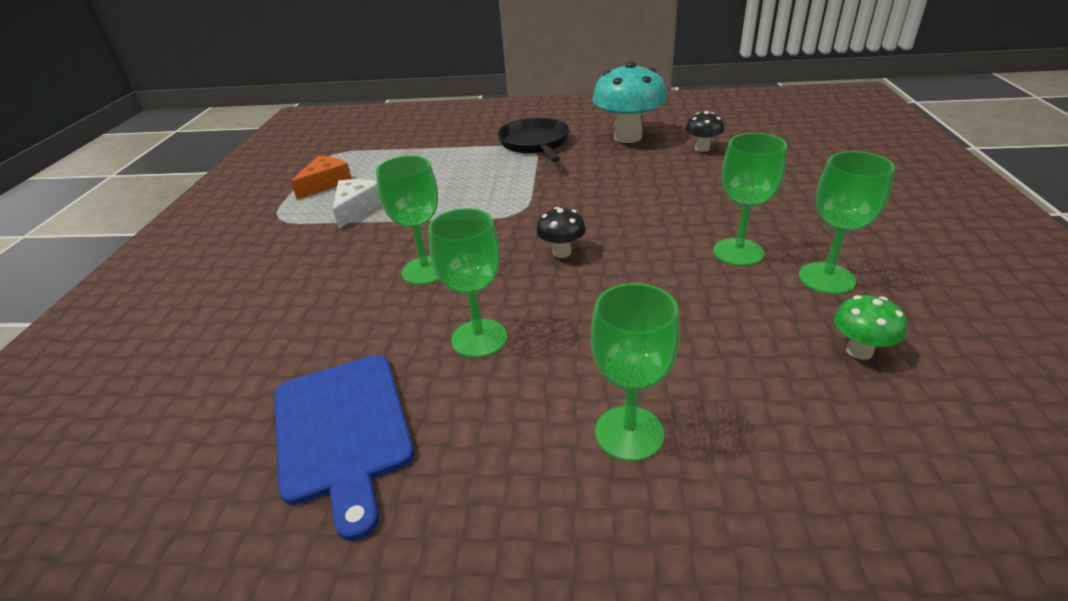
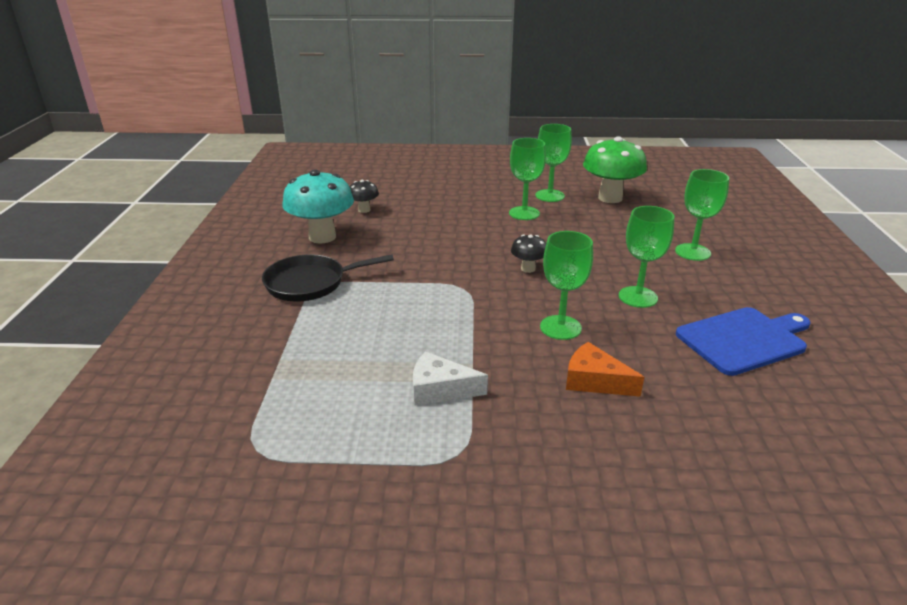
camera: 95 degrees left, 5 degrees down
orange cheese [290,156,352,200] -> orange cheese moved to [566,342,644,397]
green mushroom [834,295,907,360] -> green mushroom [583,136,647,203], size x2.03

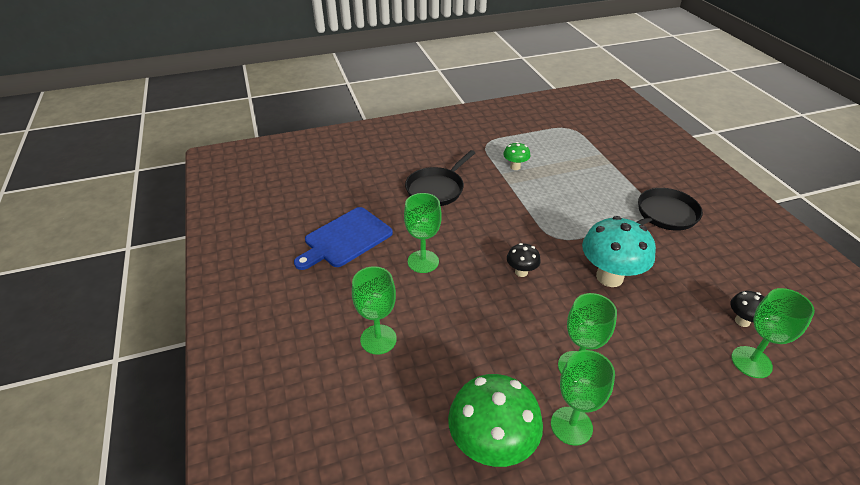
camera: 160 degrees right, 10 degrees up
turquoise mushroom [282,170,354,244] -> turquoise mushroom moved to [582,216,656,287]
white cheese [413,351,488,406] -> green mushroom [503,142,530,170]
green goblet [540,231,593,340] -> green goblet moved to [731,288,815,378]
orange cheese [566,342,644,397] -> black pan [405,150,475,206]

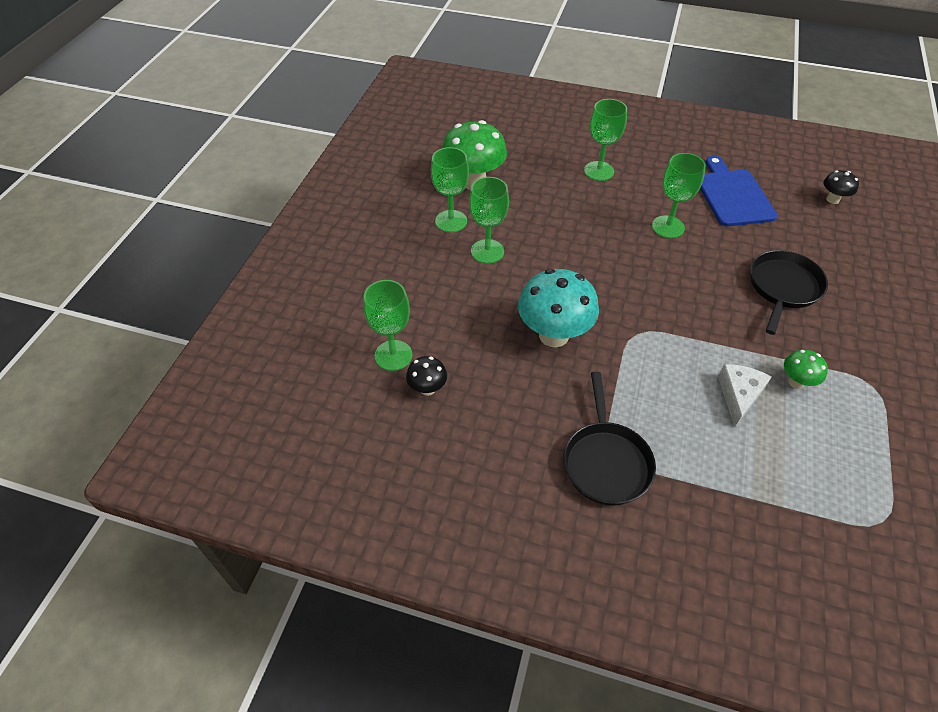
camera: 125 degrees right, 10 degrees up
black pan [405,150,475,206] -> black pan turned 45 degrees clockwise [750,250,828,335]
black mushroom [507,243,541,277] -> black mushroom moved to [823,170,859,204]
none -> white cheese [718,364,772,427]

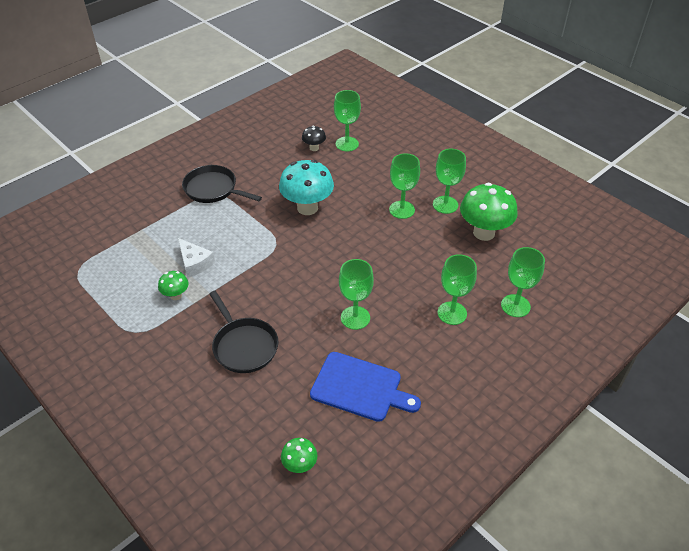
camera: 120 degrees right, 5 degrees down
black mushroom [823,170,859,204] -> green mushroom [281,438,318,473]
none -> green goblet [501,247,545,317]

